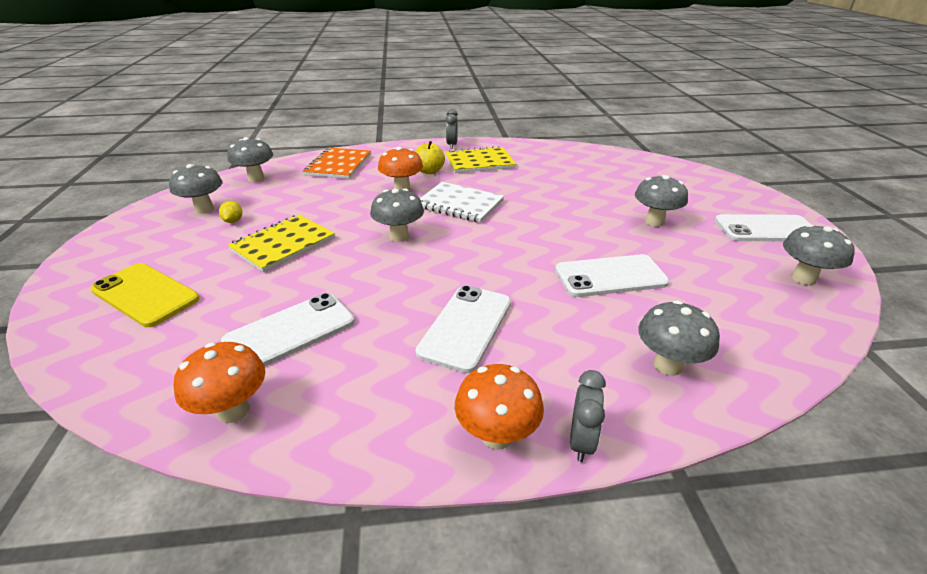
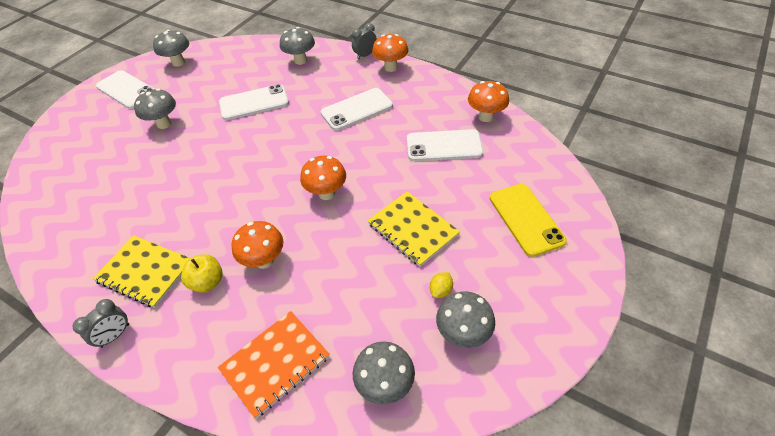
camera: 140 degrees left, 15 degrees up
yellow notebook [227,215,335,272] -> yellow notebook turned 60 degrees clockwise [368,191,460,267]
grey mushroom [370,189,424,242] -> orange mushroom [300,156,346,200]
white notebook [420,182,504,223] -> none
white phone [555,254,669,297] -> white phone turned 45 degrees counterclockwise [219,84,289,120]

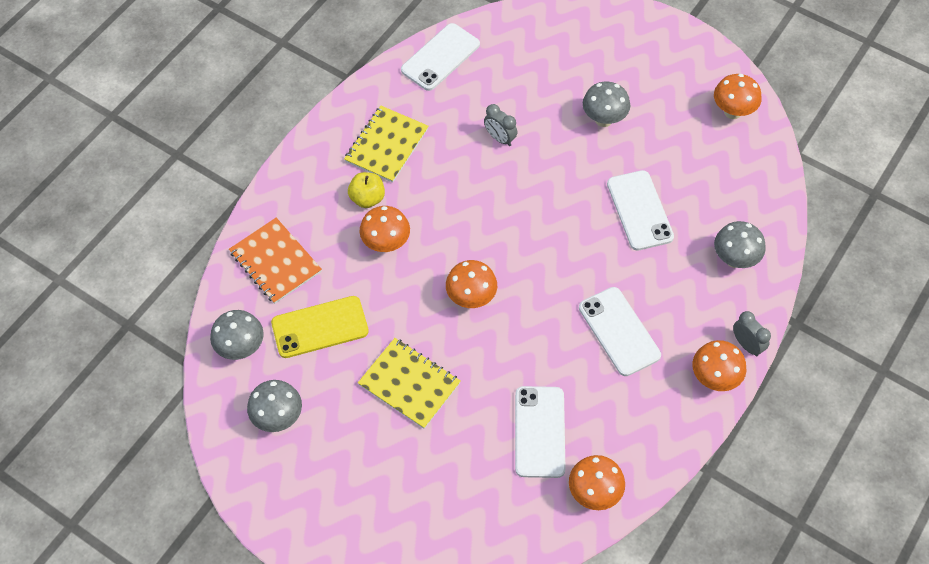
camera: 90 degrees right, 10 degrees up
grey clock [73,299,129,348] -> grey clock moved to [484,104,517,146]
white phone [96,70,154,109] -> white phone moved to [401,23,480,91]
grey mushroom [153,30,189,67] -> orange mushroom [714,74,761,119]
yellow notebook [368,191,460,267] -> yellow notebook turned 75 degrees clockwise [358,338,461,429]
yellow lemon [430,272,453,298] -> none
yellow phone [490,184,567,257] -> yellow phone moved to [271,296,369,358]

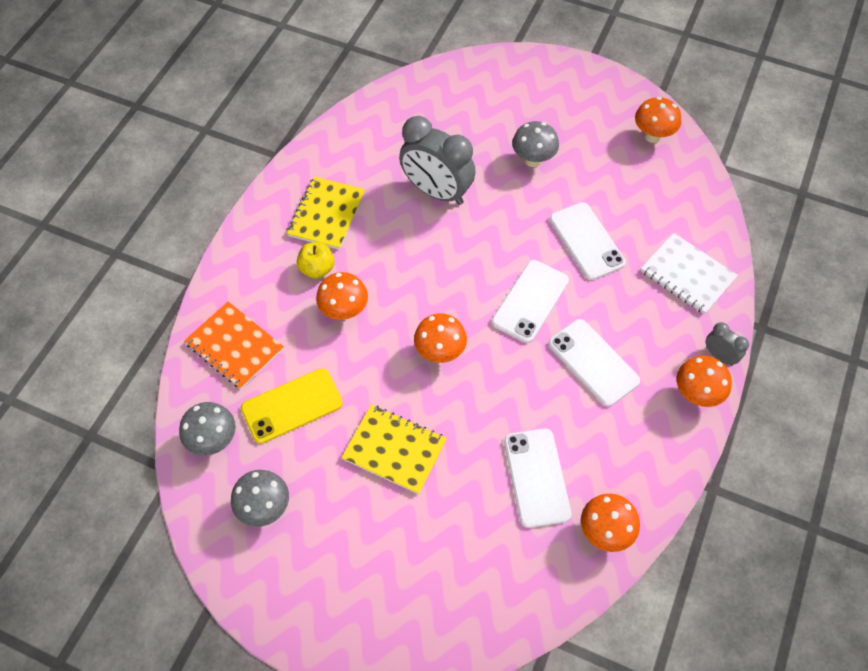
camera: 10 degrees left, 0 degrees up
white phone [401,23,480,91] -> white phone moved to [492,260,569,343]
grey clock [484,104,517,146] -> grey clock [399,116,476,205], size x2.12
grey mushroom [714,221,766,268] -> white notebook [641,233,738,314]

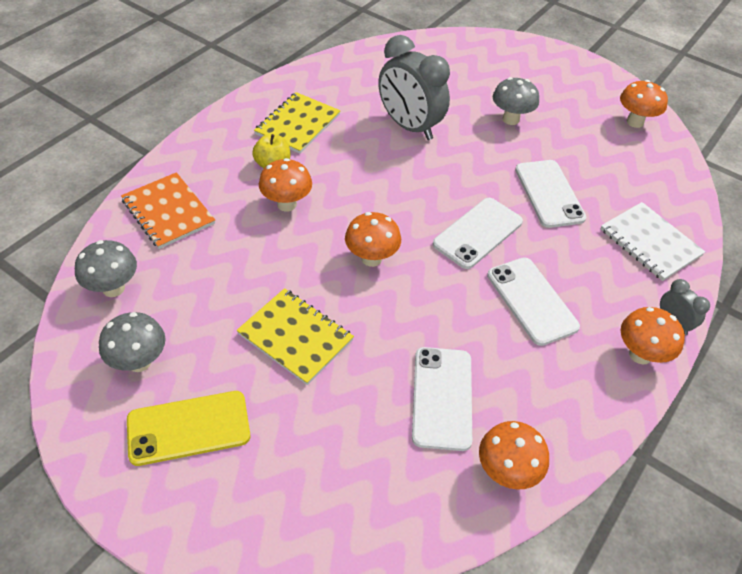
camera: 10 degrees right, 10 degrees down
yellow phone [241,368,343,444] -> yellow phone moved to [127,391,250,466]

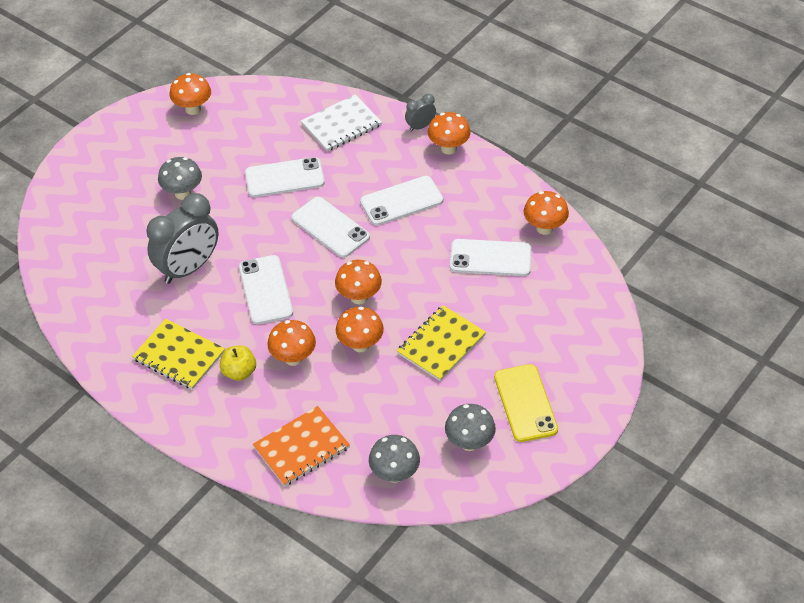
camera: 85 degrees left, 0 degrees up
none -> white phone [239,255,293,324]
none -> orange mushroom [336,306,384,352]

